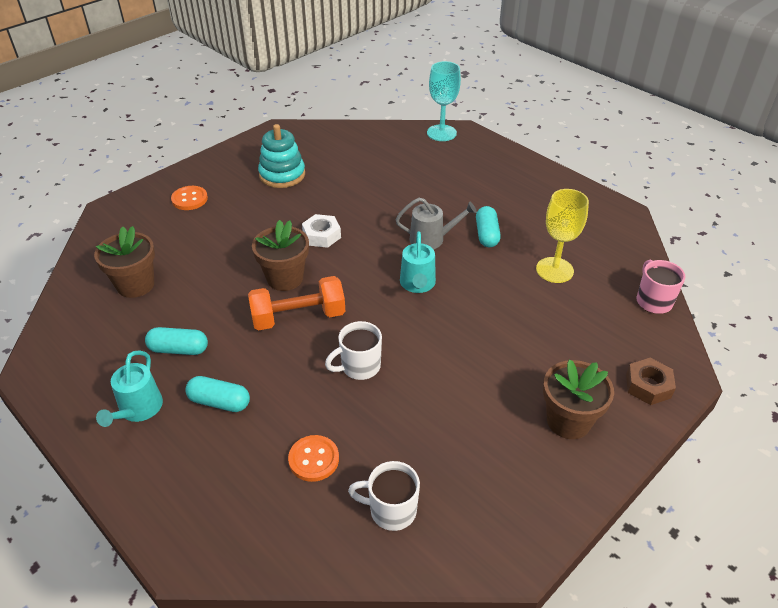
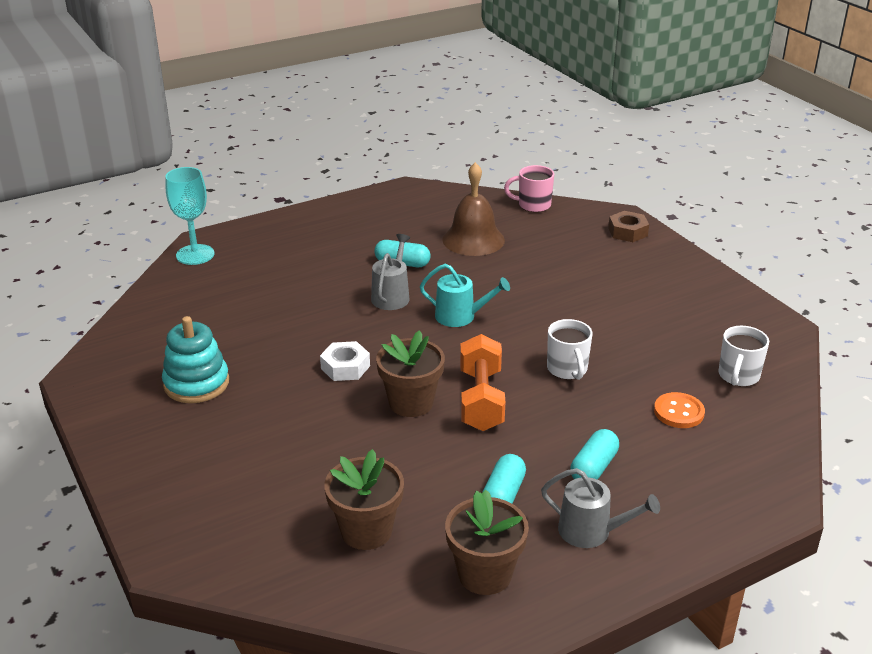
camera: 75 degrees left, 10 degrees down
turquoise watering can [96,351,163,427] -> grey watering can [541,468,660,548]
orange button [171,186,208,210] -> none
yellow goblet [536,189,589,283] -> brown bell [442,162,505,256]
brown flower pot [543,360,614,439] -> brown flower pot moved to [445,490,529,595]

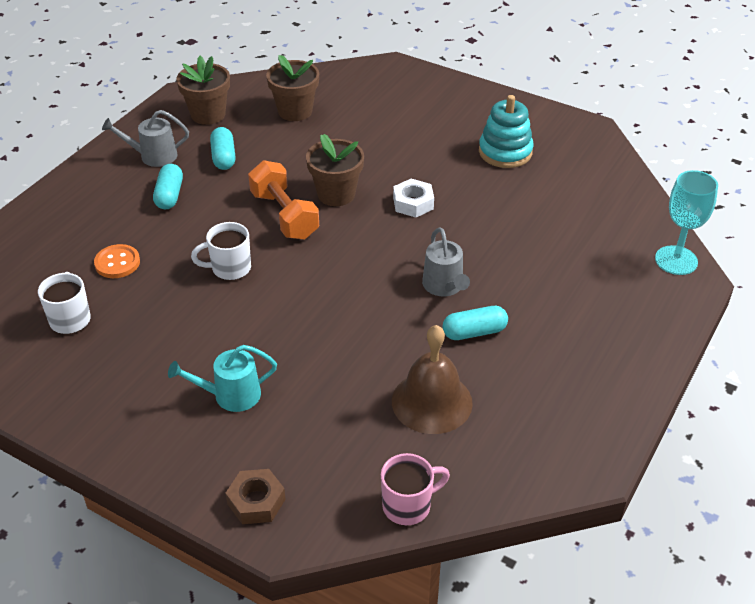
camera: 150 degrees right, 10 degrees up
turquoise watering can [420,264,510,327] -> turquoise watering can moved to [168,345,277,412]
white mug [547,319,592,380] -> white mug turned 60 degrees counterclockwise [191,222,251,280]

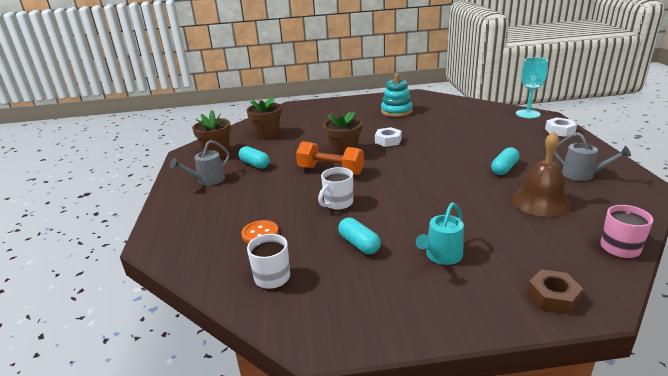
camera: 35 degrees left, 15 degrees down
turquoise capsule [153,164,183,209] -> turquoise capsule moved to [338,218,381,254]
grey watering can [422,228,470,297] -> grey watering can moved to [554,132,631,181]
none -> white nut [545,117,577,137]

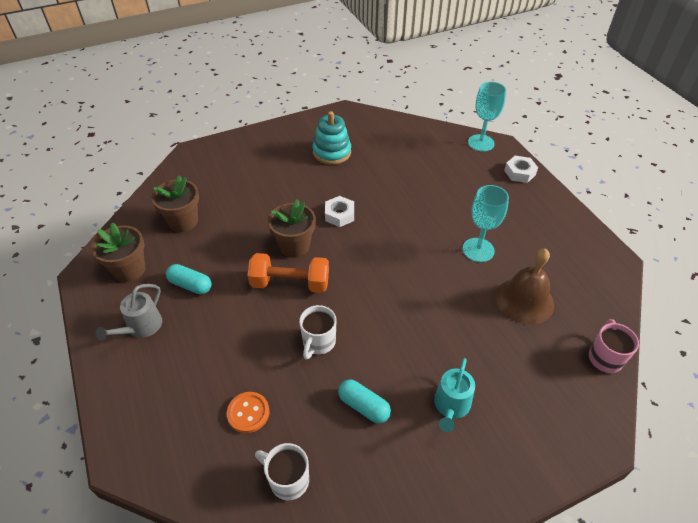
camera: 20 degrees left, 20 degrees up
turquoise capsule [491,147,520,175] -> turquoise goblet [463,185,509,262]
brown nut [527,269,583,314] -> none
grey watering can [554,132,631,181] -> none

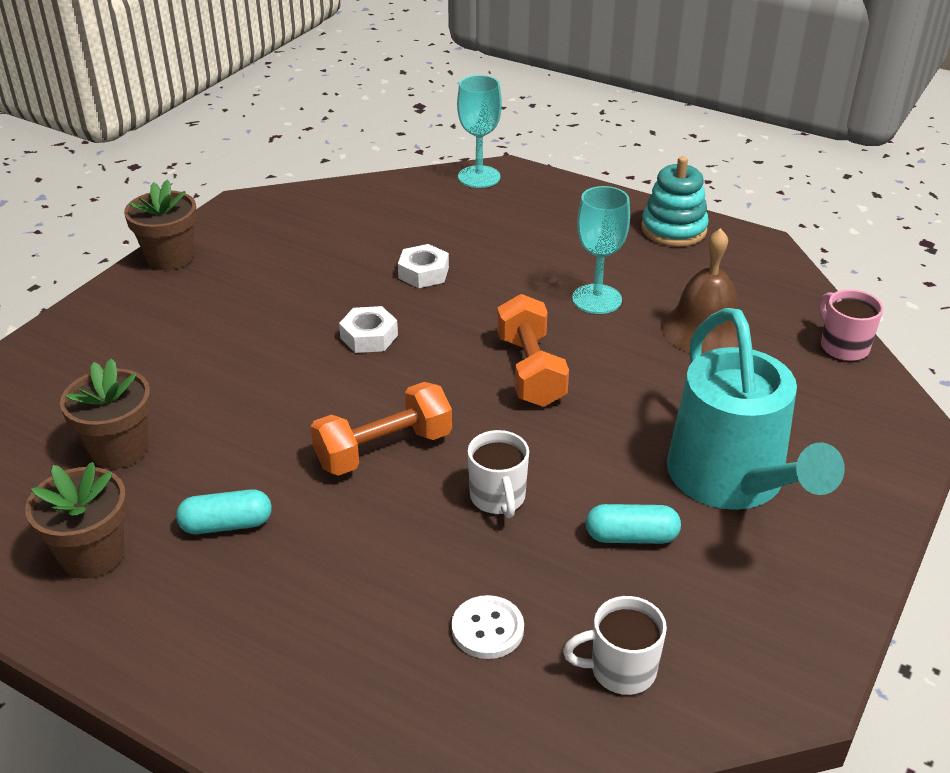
camera: 35 degrees left, 10 degrees down
grey watering can [96,284,162,341] -> none
orange button [227,392,270,433] -> white button [452,595,524,659]
brown flower pot [268,199,316,257] -> brown flower pot moved to [124,180,197,270]
turquoise stacking toy [312,111,351,165] -> turquoise stacking toy moved to [641,156,709,247]
turquoise watering can [434,358,475,432] -> turquoise watering can [667,308,845,510], size x2.05
white nut [504,156,538,183] -> white nut moved to [398,244,449,288]
none -> orange dumbbell [497,294,569,407]

